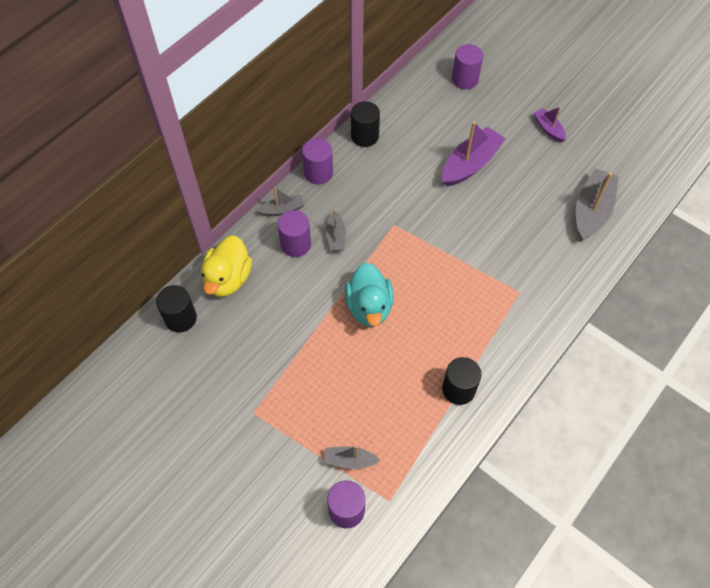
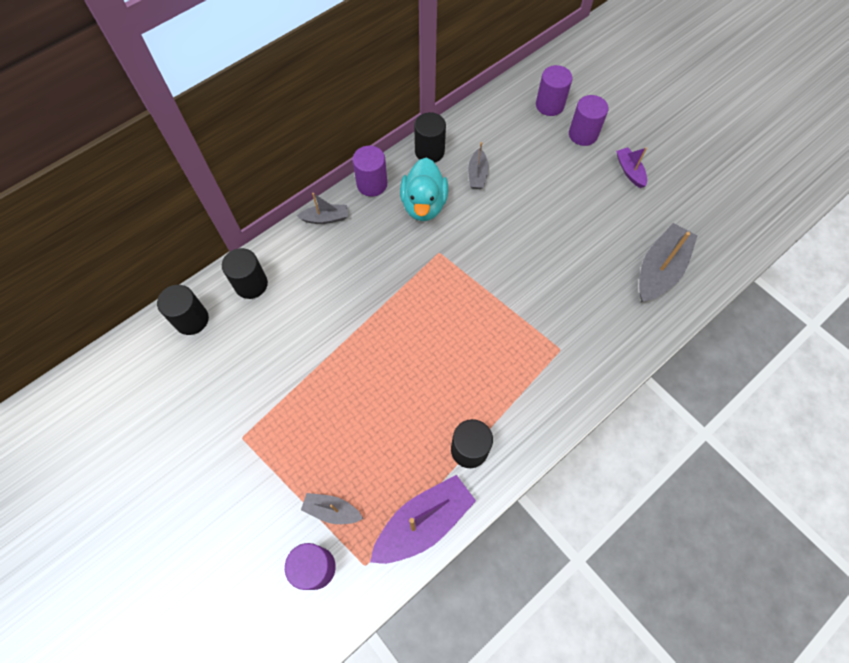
camera: 10 degrees right, 5 degrees up
yellow duck [201,235,252,297] -> black cylinder [222,248,268,299]
purple cylinder [278,210,311,257] -> purple cylinder moved to [569,95,608,146]
grey boat [326,209,346,251] -> grey boat moved to [468,142,489,189]
turquoise duck [345,263,394,327] -> turquoise duck moved to [400,158,448,221]
purple boat [442,121,506,187] -> purple boat moved to [370,475,476,564]

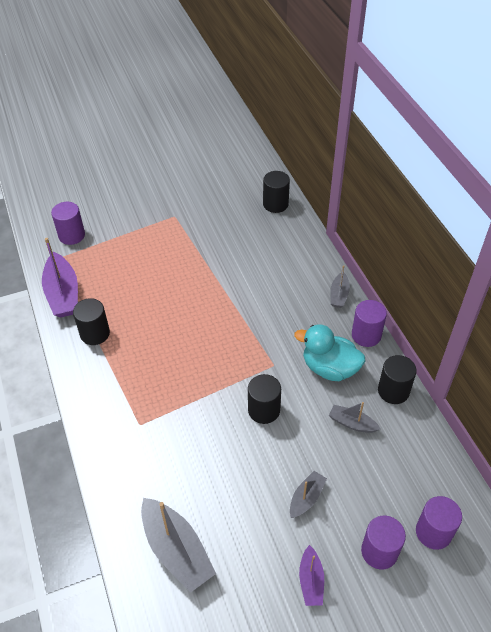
camera: 110 degrees right, 15 degrees down
black cylinder [222,248,268,299] -> black cylinder moved to [248,374,281,424]
grey boat [301,493,363,524] -> grey boat moved to [290,471,327,518]
purple boat [616,147,647,188] -> purple boat turned 90 degrees clockwise [299,545,324,606]

